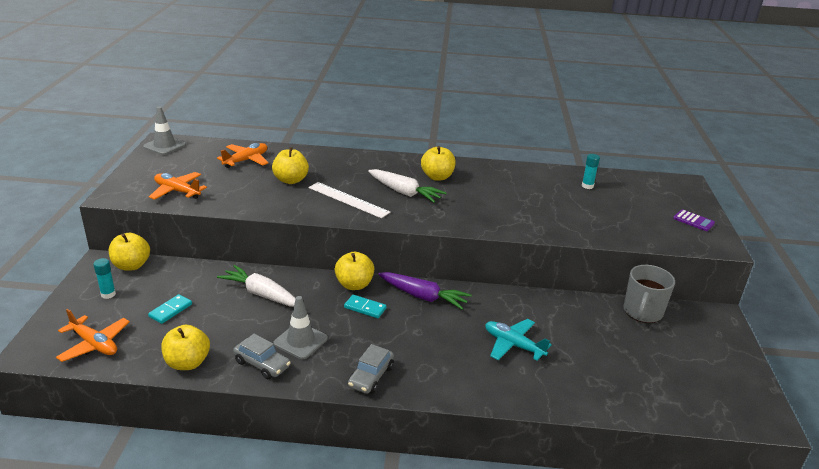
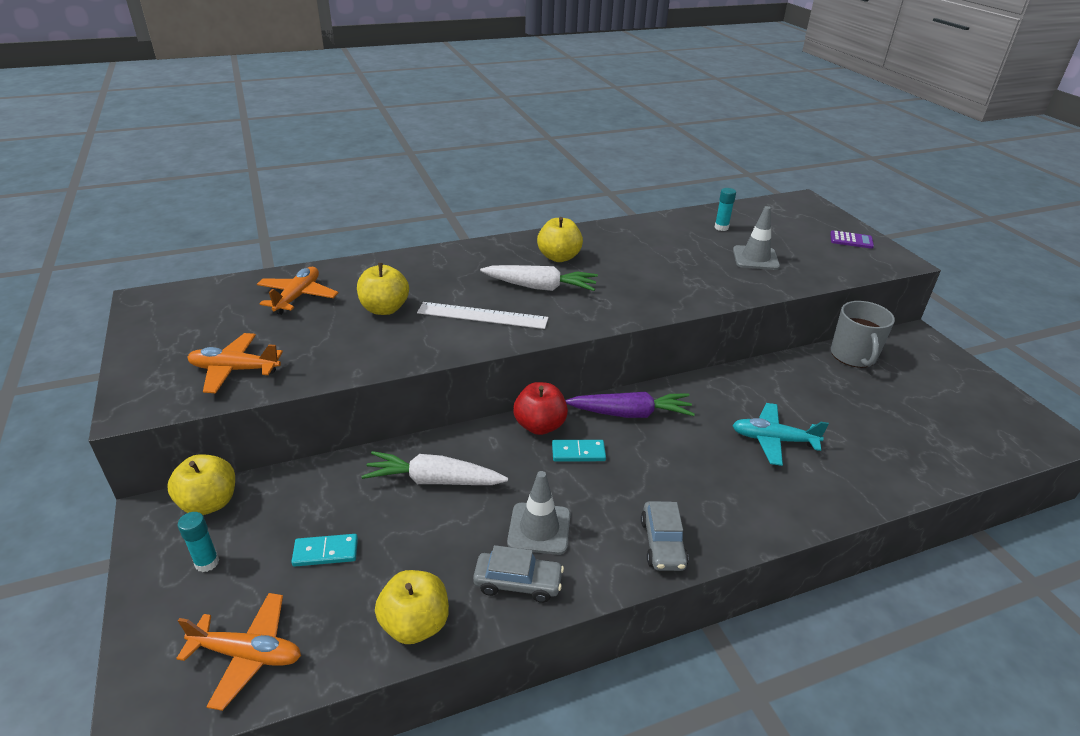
camera: 25 degrees left, 5 degrees up
grey traffic cone [143,107,186,155] -> grey traffic cone moved to [733,206,780,270]
turquoise domino [148,294,192,324] -> turquoise domino turned 75 degrees clockwise [291,534,358,567]
yellow apple [335,251,374,290] -> red apple [513,382,568,435]

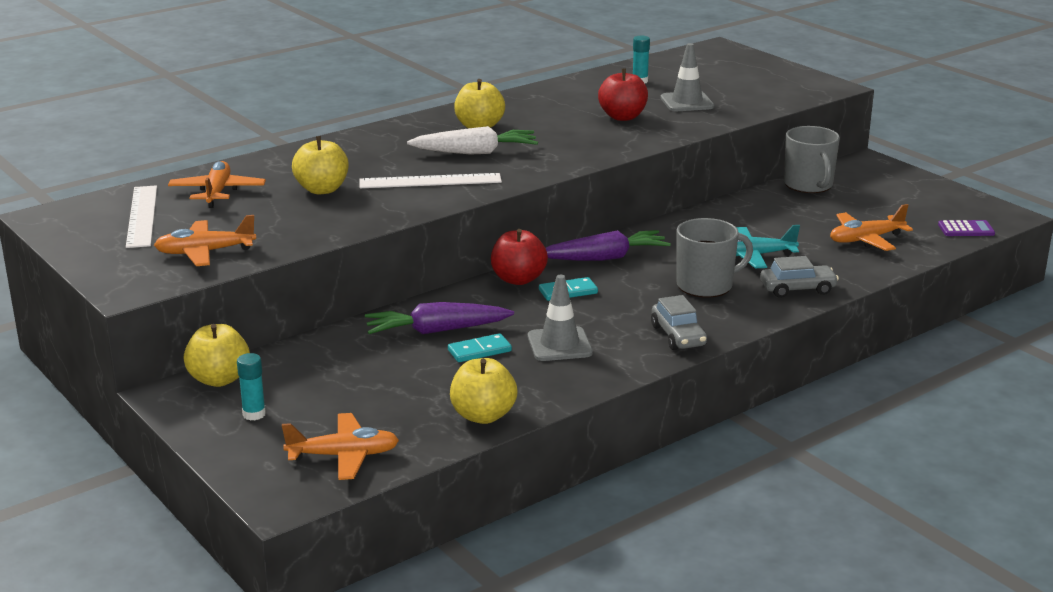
camera: 15 degrees left, 10 degrees down
turquoise domino [291,534,358,567] -> turquoise domino moved to [448,333,512,362]
white carrot [361,451,508,485] -> purple carrot [365,302,514,335]
grey car [473,545,564,603] -> grey car moved to [760,256,839,298]
purple calculator [830,230,874,249] -> purple calculator moved to [938,220,995,236]
none -> white ruler [126,185,157,248]
none -> red apple [598,69,648,121]
none -> grey mug [676,218,753,298]
none -> orange plane [830,204,913,251]

